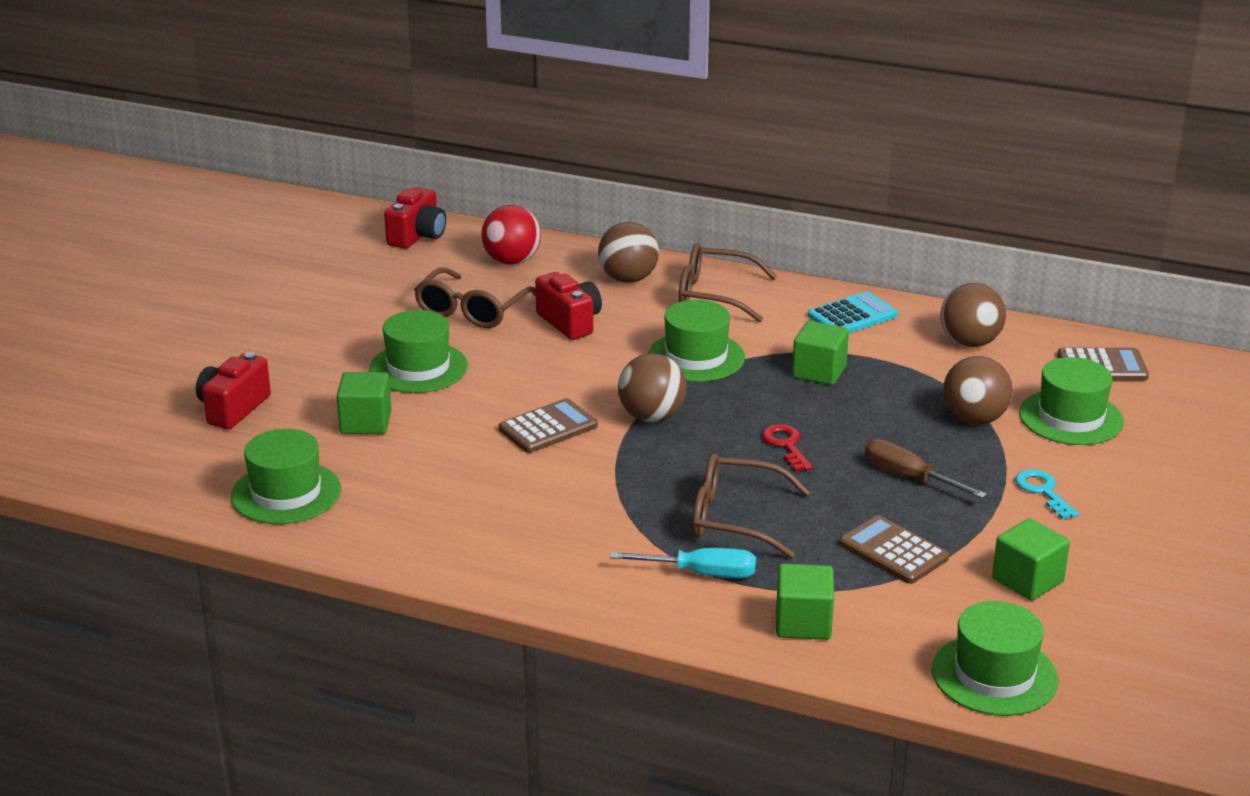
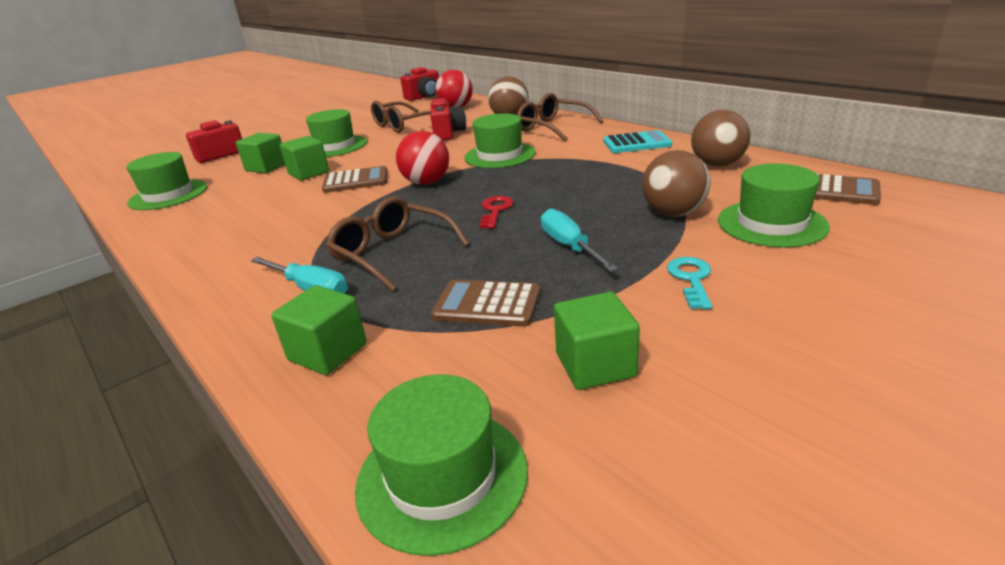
camera: 30 degrees right, 0 degrees up
brown ball [618,354,687,422] -> red ball [396,131,449,185]
green cube [792,321,849,385] -> green cube moved to [280,136,329,181]
brown calculator [839,515,949,584] -> brown calculator turned 60 degrees counterclockwise [431,279,540,327]
brown screwdriver [865,439,987,499] -> turquoise screwdriver [541,209,618,272]

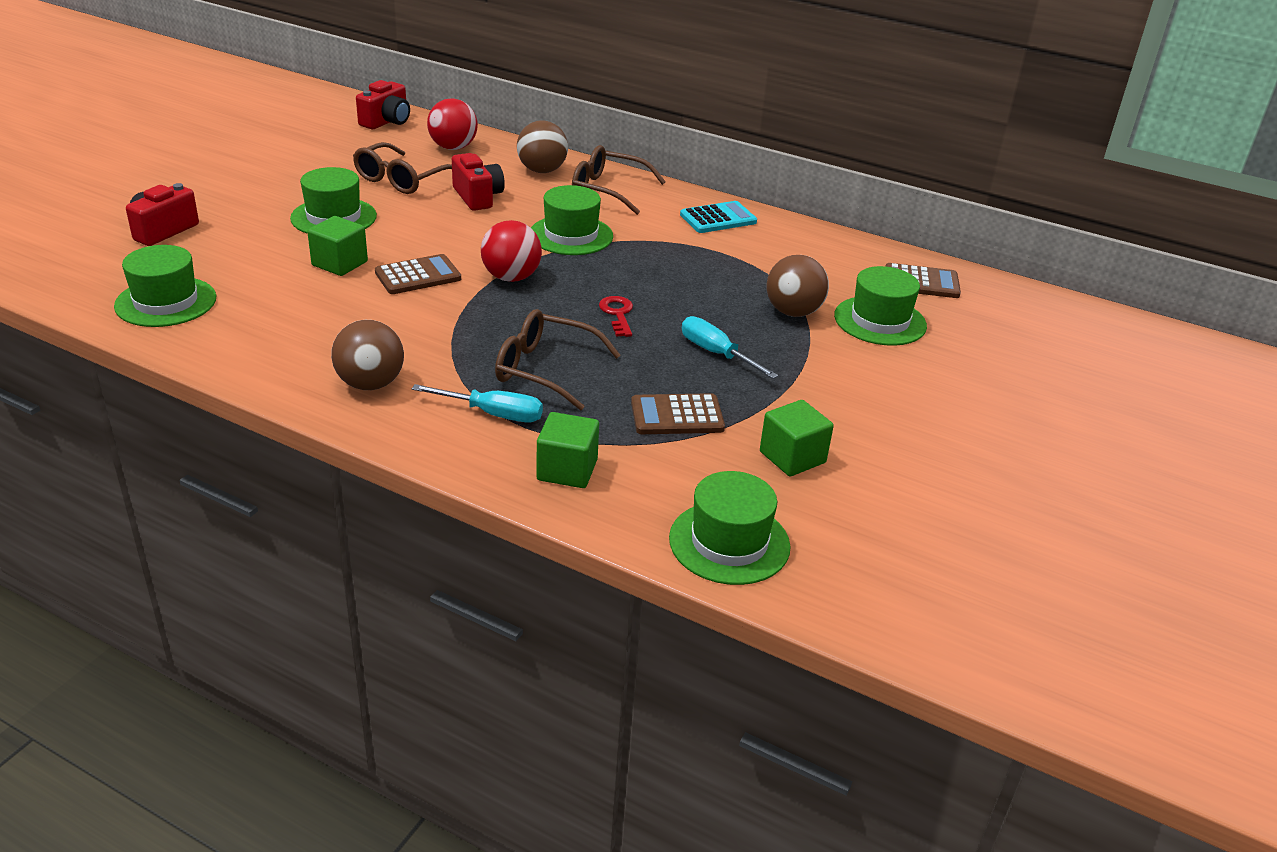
camera: 25 degrees left, 5 degrees up
green cube [236,133,285,174] -> none
turquoise key [667,257,712,309] -> none
brown ball [691,110,750,167] -> brown ball moved to [331,320,404,390]

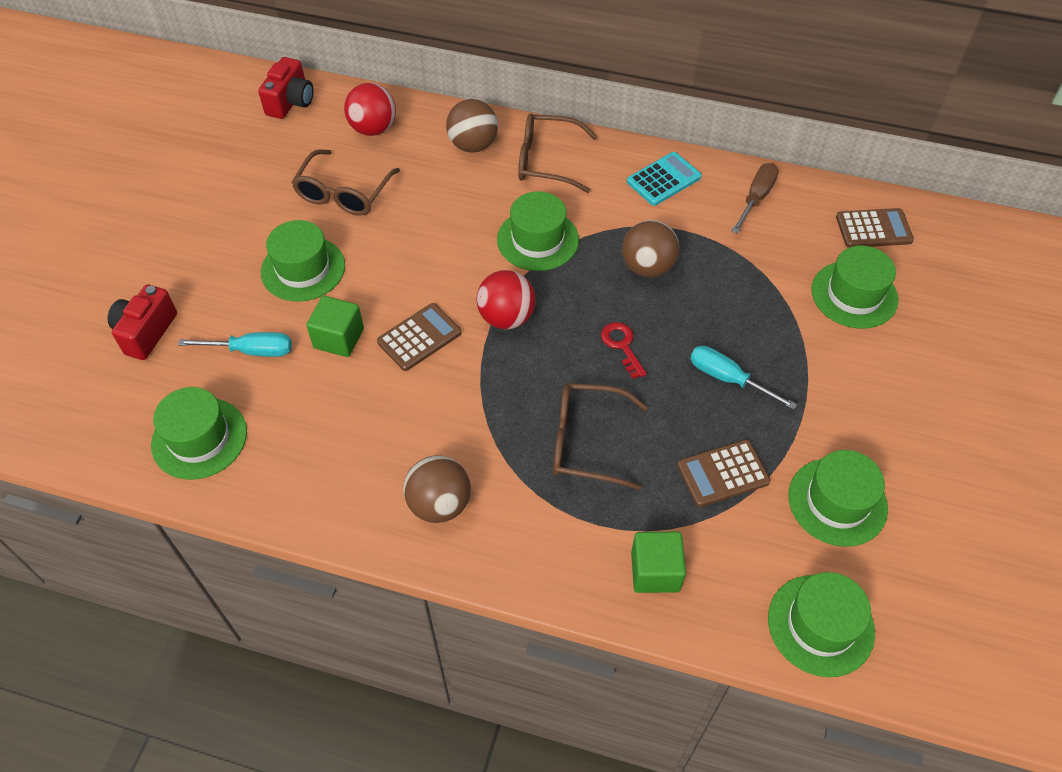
camera: 10 degrees left, 20 degrees up
turquoise screwdriver [412,384,543,422] -> turquoise screwdriver moved to [178,332,292,357]
red camera [452,153,505,211] -> none
green cube [760,400,834,476] -> green hat [788,450,888,547]
brown ball [767,255,829,317] -> brown ball moved to [622,220,679,278]
none -> brown screwdriver [732,163,779,234]

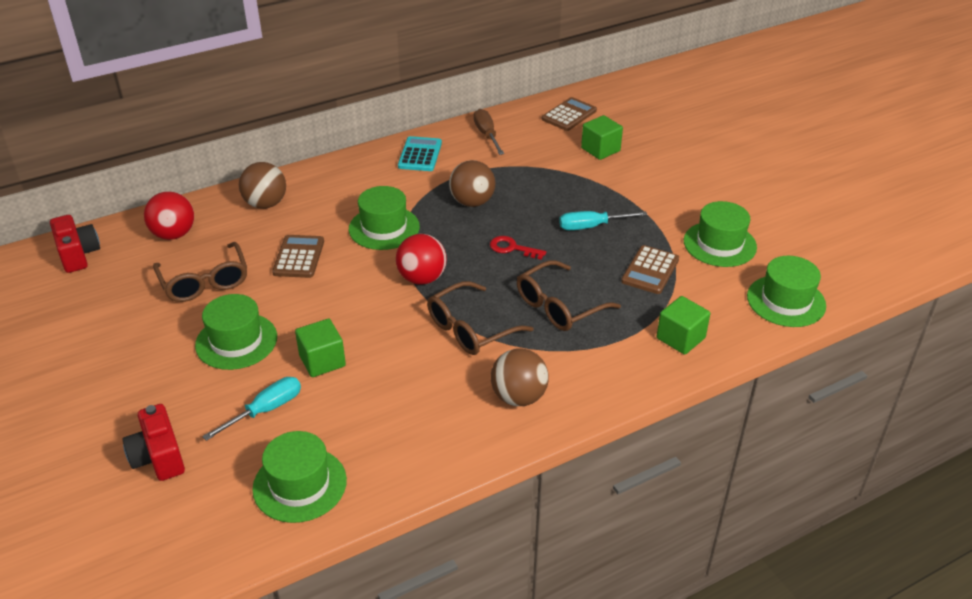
camera: 45 degrees left, 15 degrees down
brown calculator [377,303,462,371] -> brown calculator moved to [272,235,324,278]
brown glasses [518,113,598,193] -> brown glasses moved to [427,281,534,355]
green hat [812,245,898,329] -> green cube [581,115,623,160]

